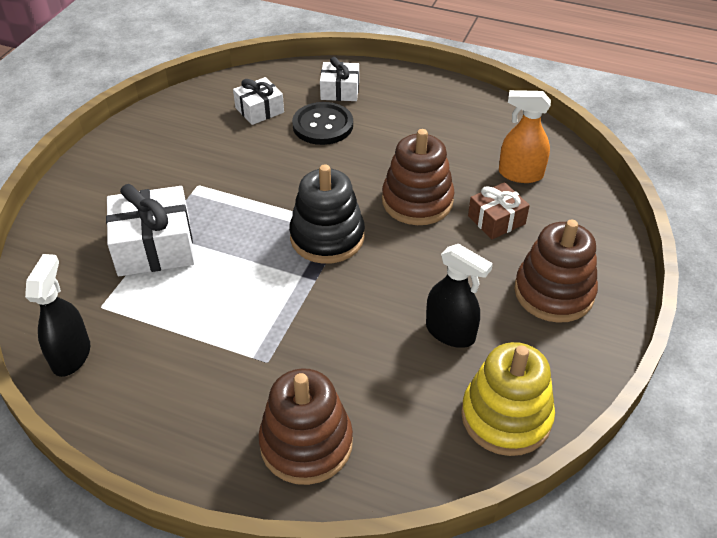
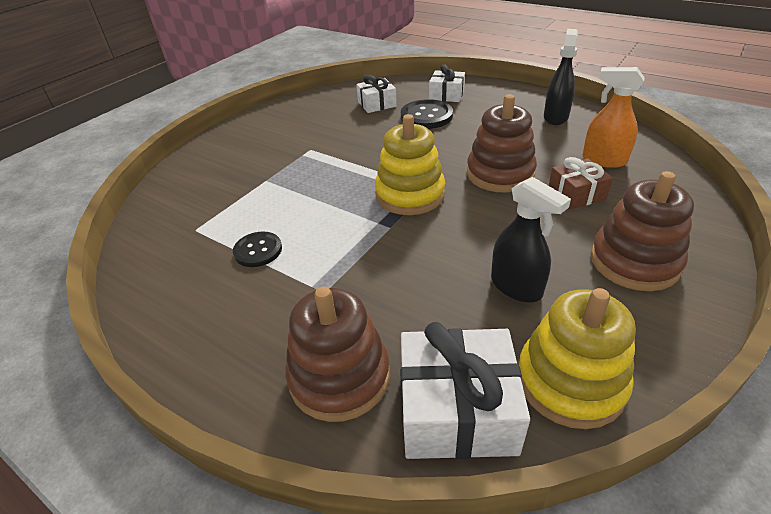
camera: 15 degrees right, 5 degrees down
black spray bottle [25,254,90,377] -> black spray bottle moved to [544,29,578,125]
white gift [106,184,194,276] -> white gift moved to [400,322,530,459]
black stacking toy [289,164,365,264] -> yellow stacking toy [375,114,445,215]
none -> black button [233,231,282,267]

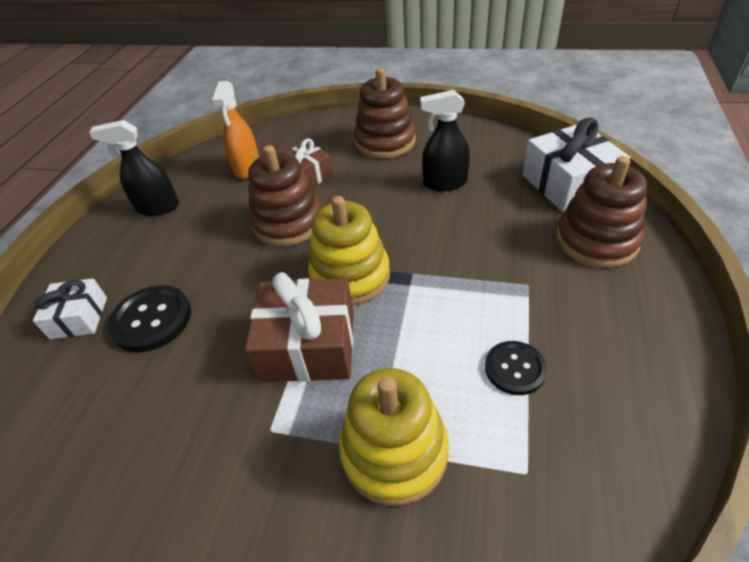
camera: 110 degrees left, 5 degrees up
white gift [356,75,397,113] -> none
black spray bottle [491,177,571,302] -> black spray bottle turned 120 degrees counterclockwise [420,90,470,191]
yellow stacking toy [519,288,636,429] -> yellow stacking toy moved to [339,368,449,506]
none -> brown gift [245,272,354,382]

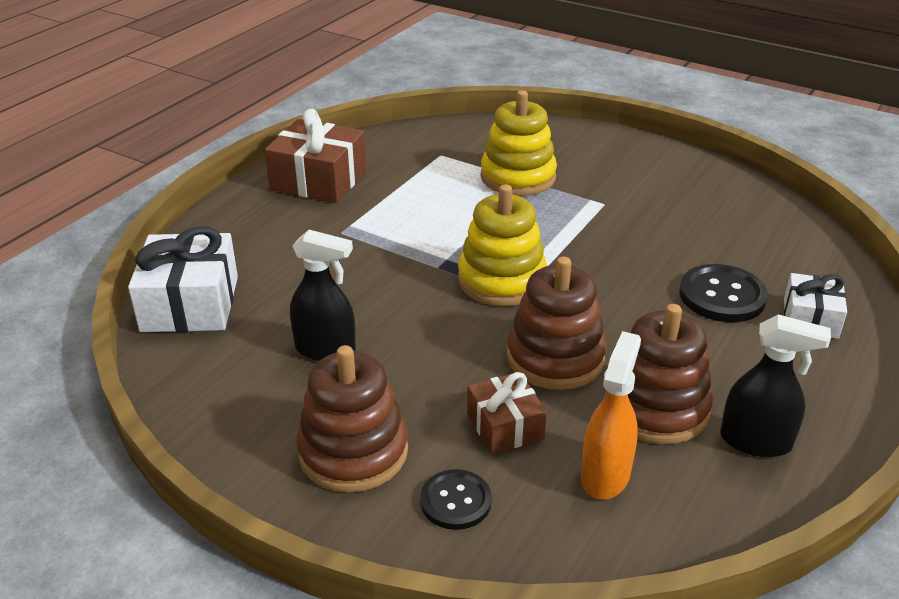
camera: 165 degrees left, 10 degrees down
brown gift [245,272,354,382] -> brown gift moved to [265,108,367,203]
black button [485,341,547,395] -> black button moved to [420,469,492,530]
brown stacking toy [556,156,648,268] -> brown stacking toy moved to [605,304,713,444]

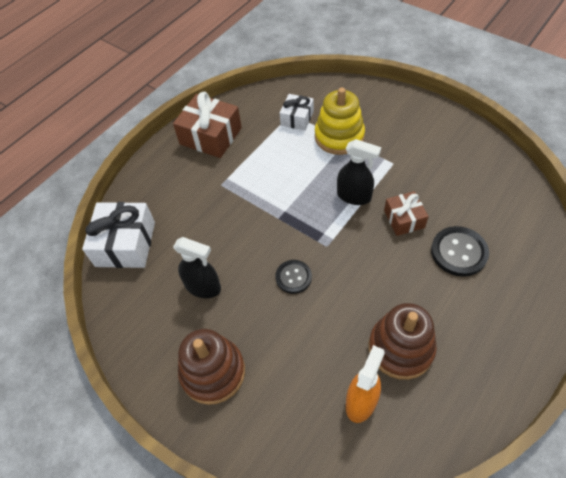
camera: 10 degrees right, 20 degrees up
black button [420,469,492,530] -> black button moved to [275,260,312,294]
yellow stacking toy [458,184,547,306] -> none
brown gift [467,372,547,454] -> brown gift moved to [384,191,429,236]
brown stacking toy [507,257,607,390] -> none
black spray bottle [720,314,831,457] -> black spray bottle moved to [337,139,381,205]
white gift [784,273,847,339] -> white gift moved to [280,94,314,131]

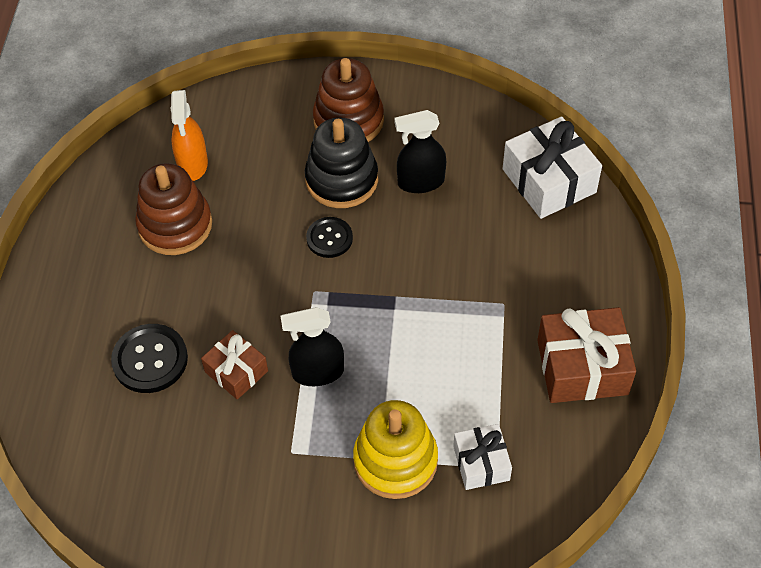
camera: 145 degrees right, 0 degrees up
none -> black stacking toy [305,117,378,208]

